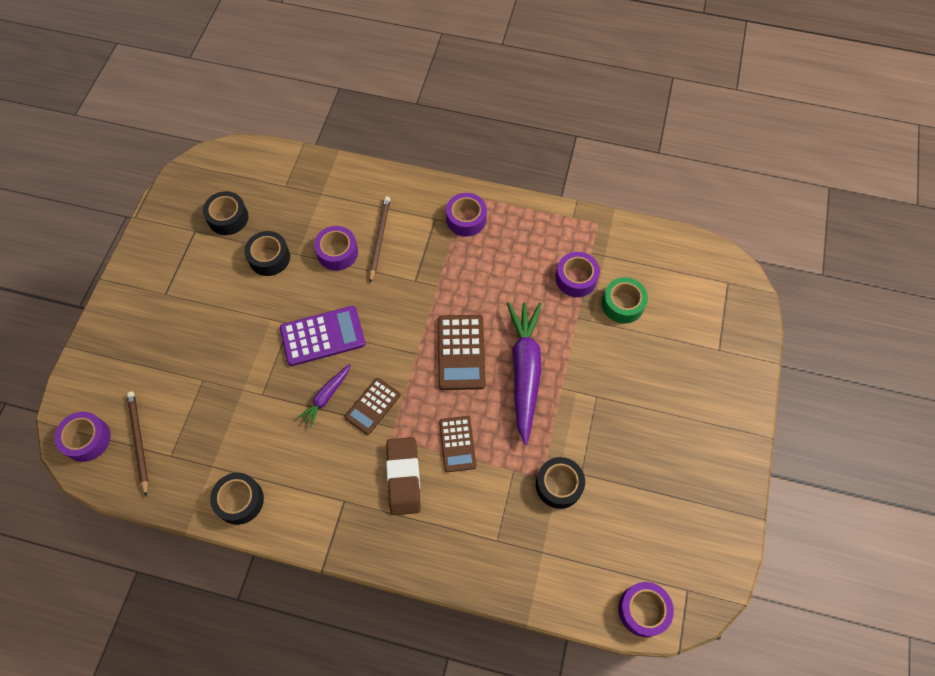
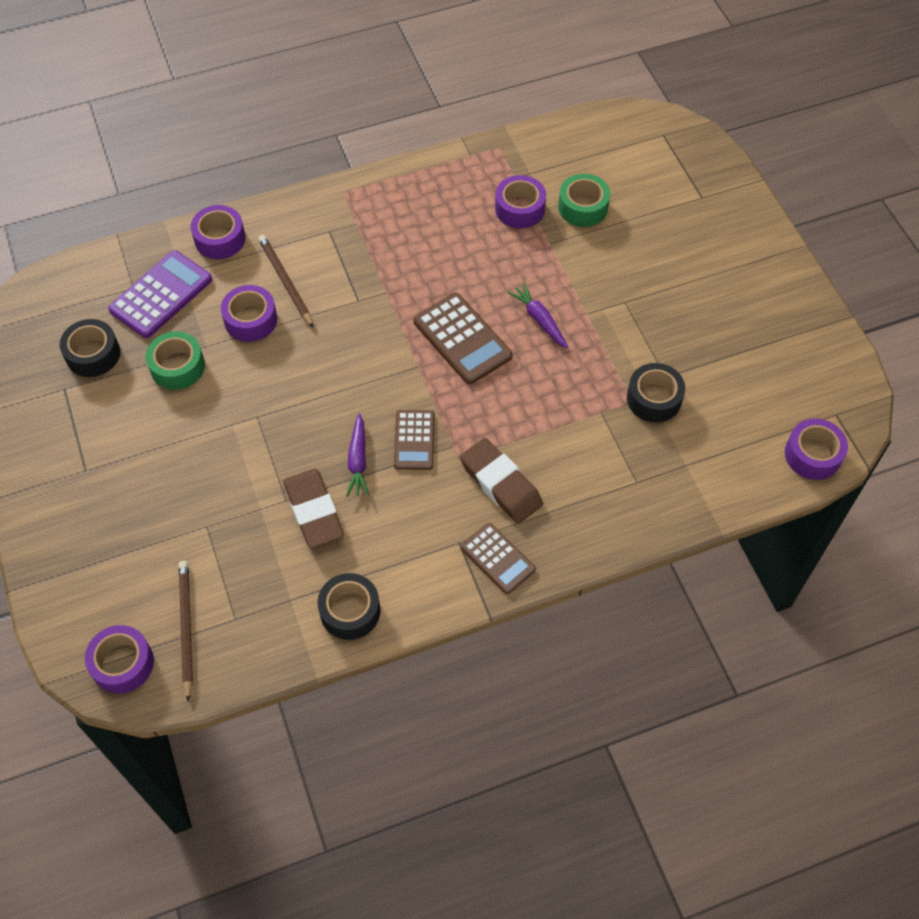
camera: 35 degrees left, 5 degrees down
brown pencil [127,392,148,497] -> brown pencil turned 45 degrees clockwise [179,561,193,702]
black tape [244,231,290,276] -> green tape [146,331,205,390]
purple calculator [280,306,365,366] -> purple calculator moved to [108,250,212,338]
brown calculator [439,416,477,472] -> brown calculator moved to [461,523,536,594]
purple tape [446,193,487,237] -> purple tape moved to [191,205,246,259]
purple carrot [507,302,542,445] -> purple carrot [507,283,568,349], size x0.49
none -> brown eraser [283,469,344,548]

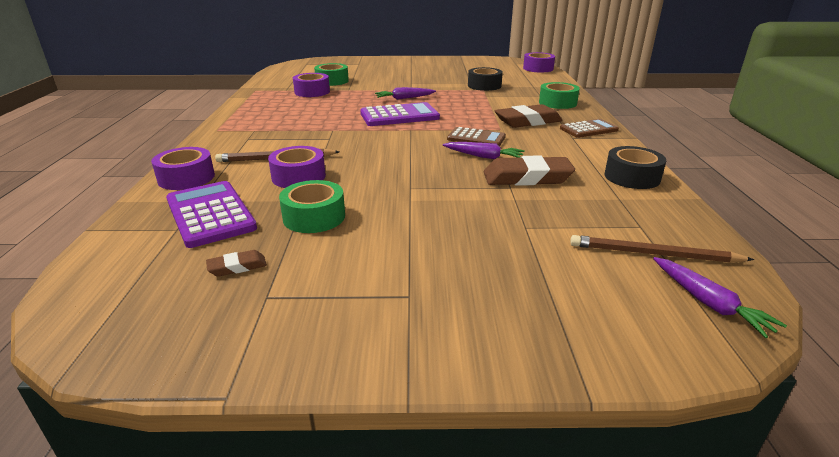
camera: 70 degrees left, 30 degrees down
black tape [60,319,120,377] -> brown eraser [206,250,267,277]
purple tape [85,625,154,693] -> purple carrot [653,257,787,338]
brown calculator [413,293,513,384] -> purple calculator [360,102,440,126]
none -> green tape [539,82,580,109]

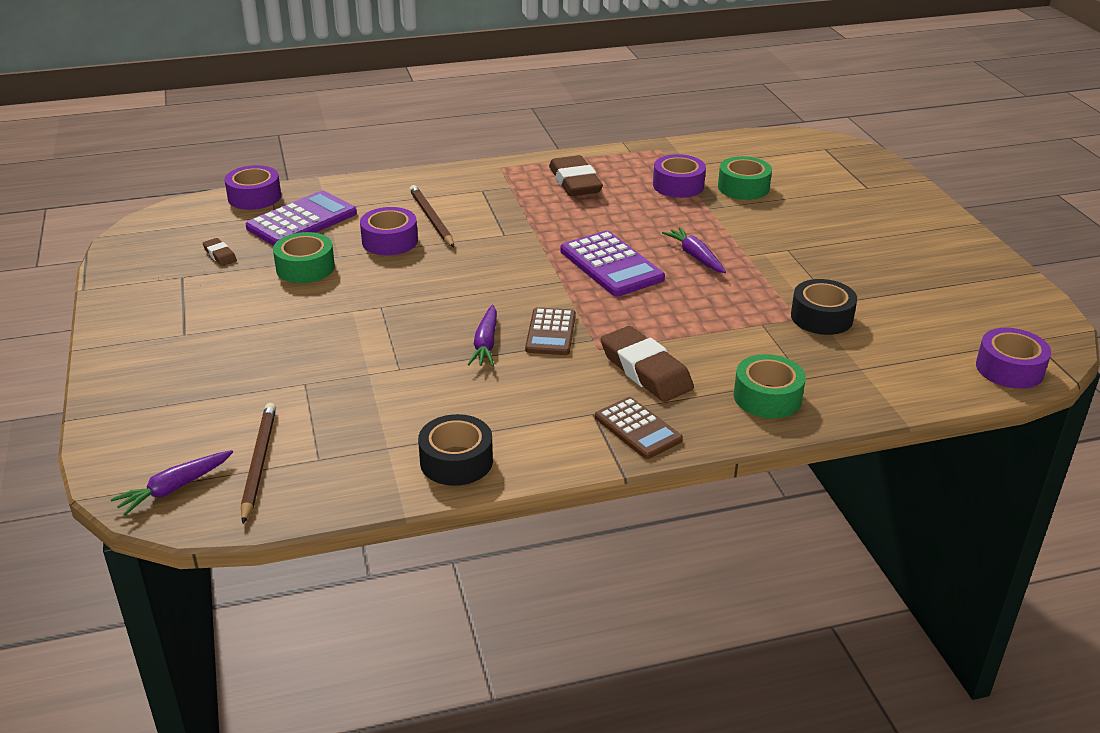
camera: 75 degrees right, 5 degrees up
purple tape [151,147,215,190] -> purple tape moved to [225,165,281,210]
brown eraser [484,156,575,186] -> brown eraser moved to [549,155,603,196]

